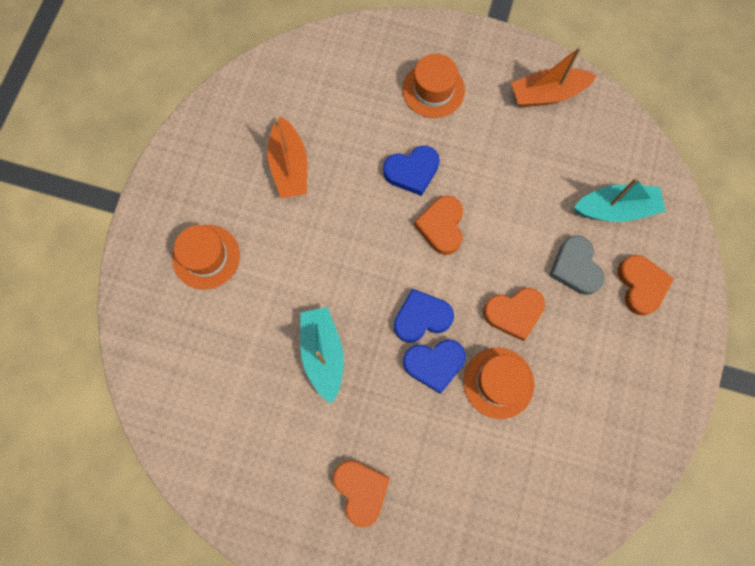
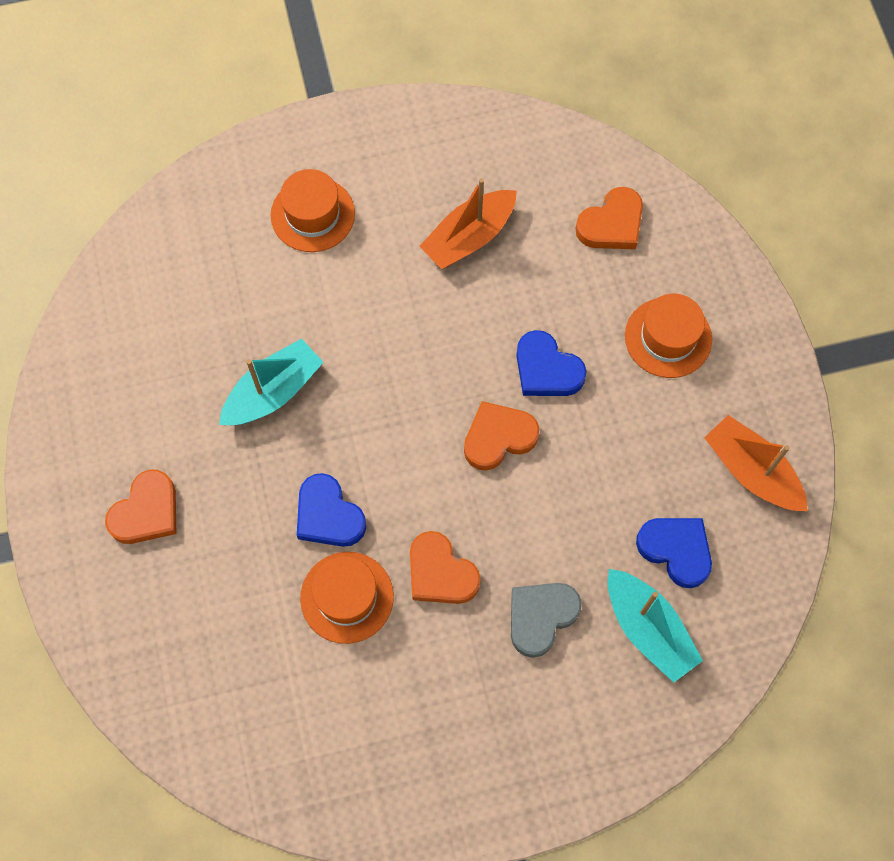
camera: 60 degrees right, 5 degrees down
blue heart [394,289,454,343] -> blue heart moved to [636,518,712,588]
orange heart [618,255,674,315] -> orange heart moved to [575,187,643,249]

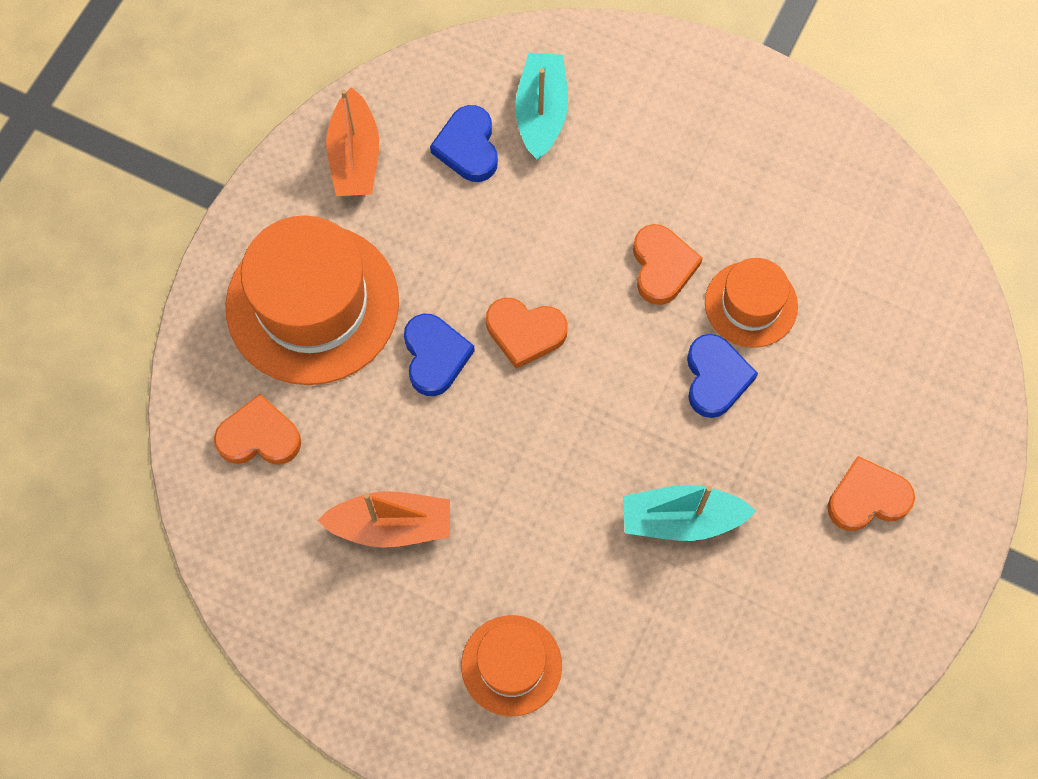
camera: 140 degrees left, 0 degrees up
grey heart [511,583,582,658] -> none
orange hat [625,294,712,378] -> orange hat [226,215,399,385], size x1.86

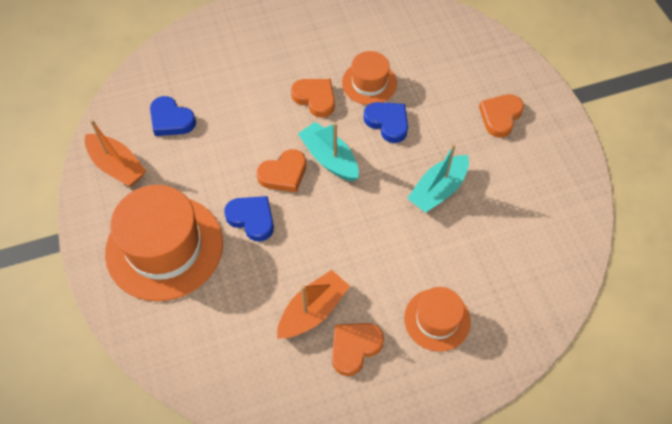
camera: 45 degrees left, 10 degrees down
orange heart [214,394,301,465] -> orange heart moved to [332,323,384,376]
turquoise boat [515,53,568,160] -> turquoise boat moved to [298,122,359,181]

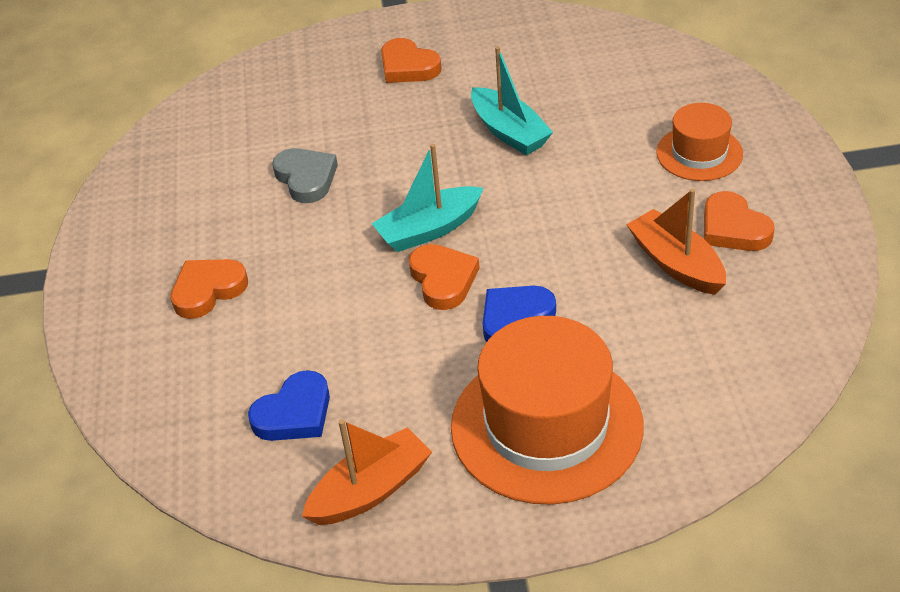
camera: 75 degrees left, 15 degrees down
orange heart [291,79,335,118] -> orange heart moved to [170,259,248,319]
orange hat [342,51,397,105] -> grey heart [272,148,338,203]
blue heart [364,102,408,143] -> none

